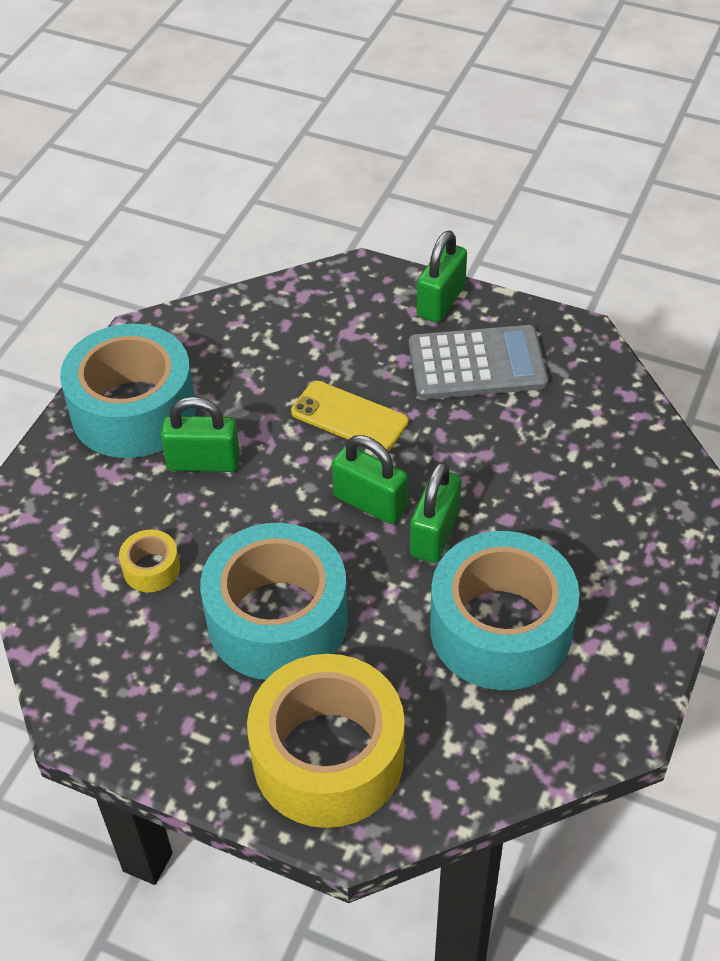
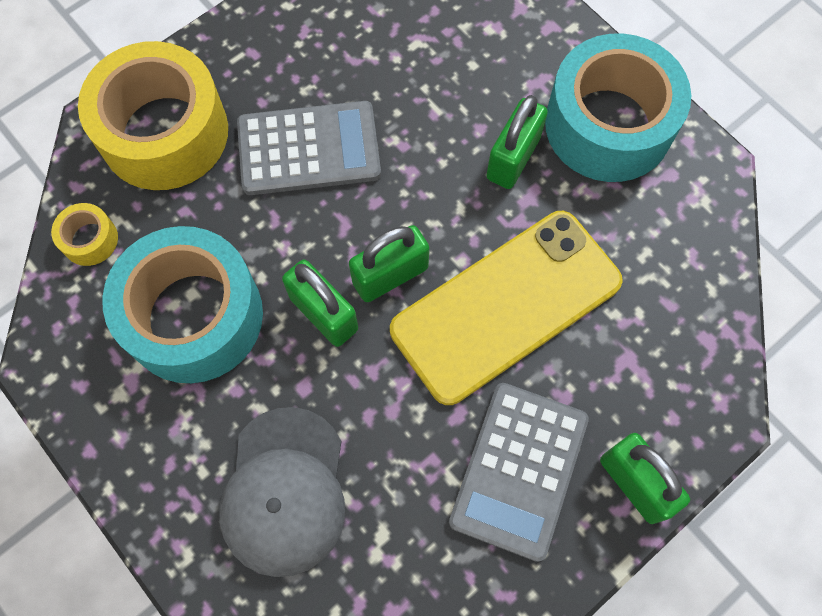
camera: 115 degrees right, 20 degrees up
yellow tape [119,529,180,592] -> yellow tape moved to [51,203,118,266]
turquoise tape [200,523,348,680] -> grey calculator [237,101,381,195]
yellow phone [291,381,408,452] -> yellow phone [390,211,623,405], size x1.85
none -> grey cap [219,407,345,577]

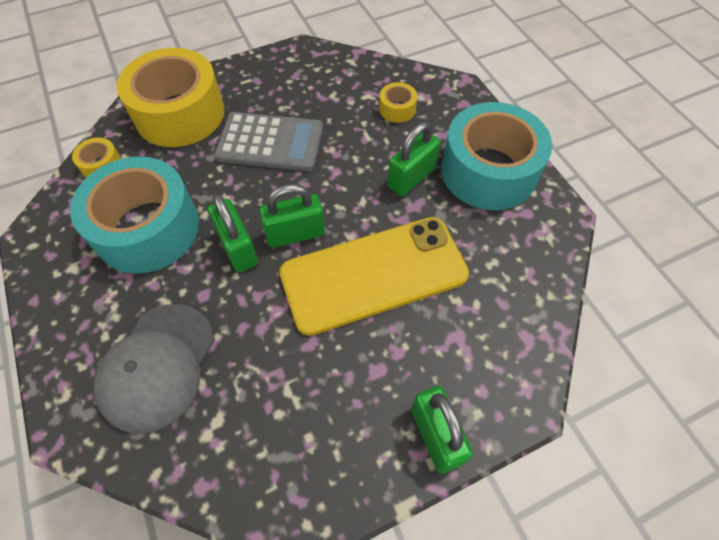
camera: 15 degrees right, 10 degrees down
grey calculator [449,383,589,562] -> none
none -> yellow tape [379,82,417,123]

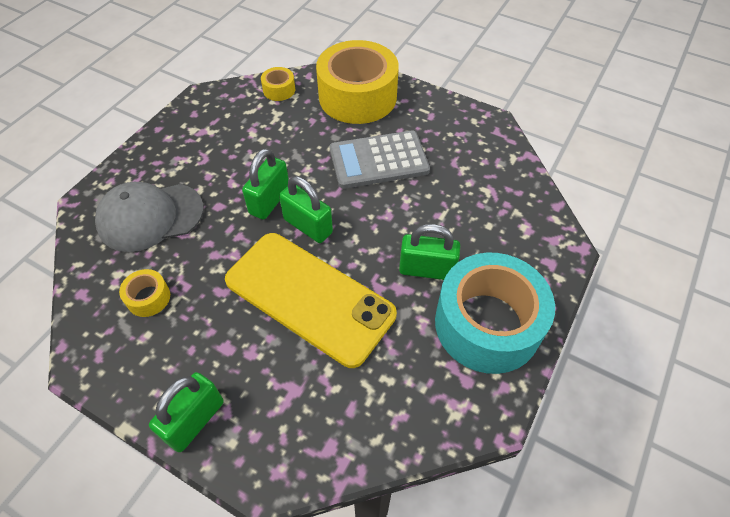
camera: 55 degrees right, 5 degrees down
turquoise tape [70,156,199,274] -> none
grey calculator [215,112,323,171] -> grey calculator turned 105 degrees clockwise [330,130,430,189]
yellow tape [379,82,417,123] -> yellow tape moved to [119,269,170,317]

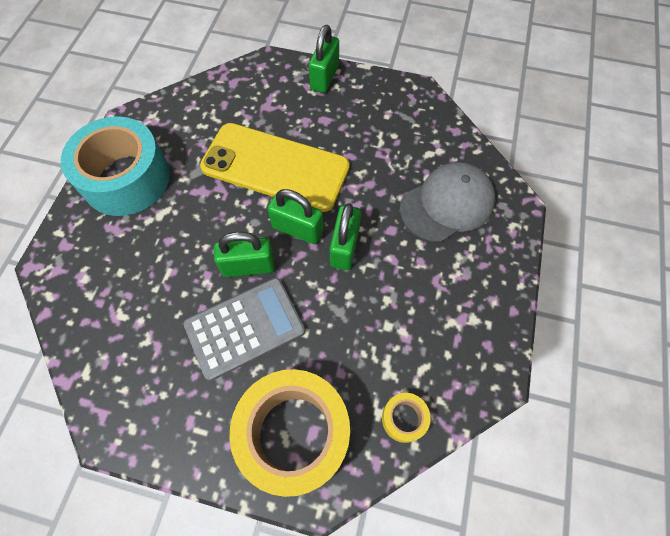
camera: 165 degrees right, 10 degrees up
yellow tape [119,269,170,317] -> none
green padlock [399,224,460,280] -> green padlock moved to [214,232,275,277]

